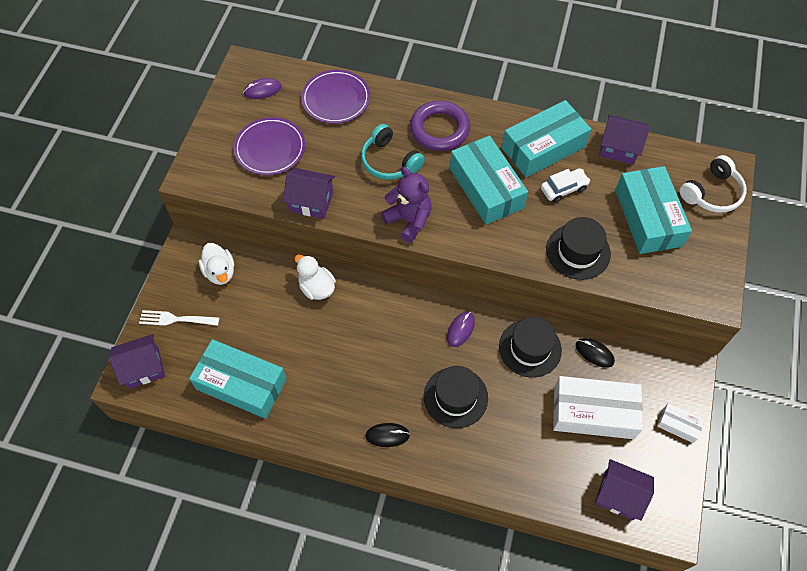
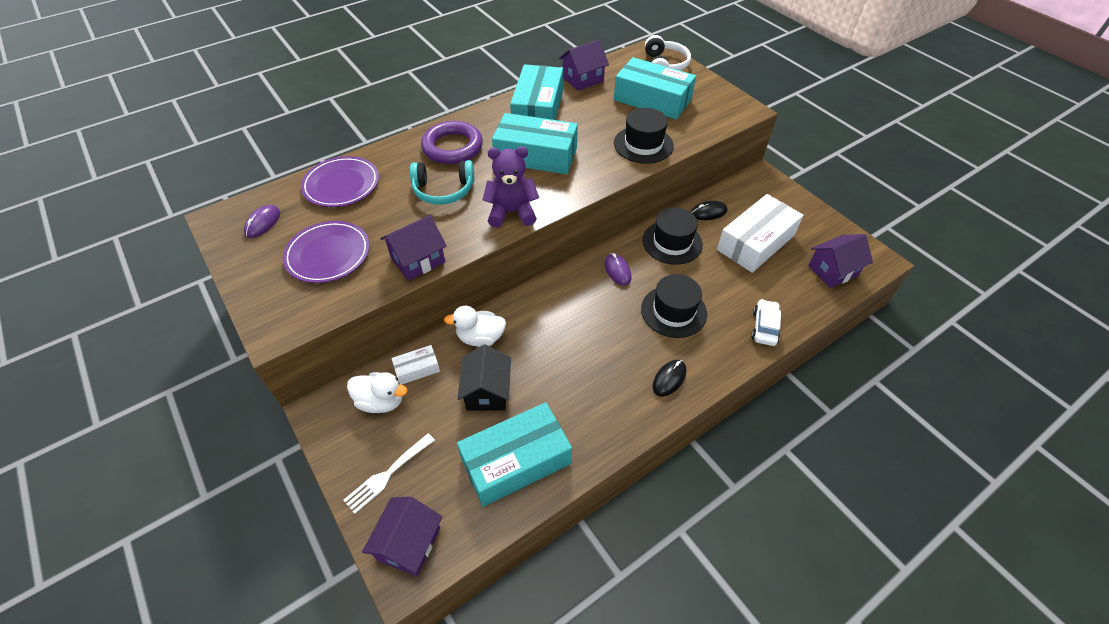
camera: 50 degrees left, 10 degrees down
white car [541,168,590,203] -> white car moved to [751,299,781,346]
white box [657,403,705,443] -> white box moved to [392,345,440,385]
none -> black house [457,344,511,411]

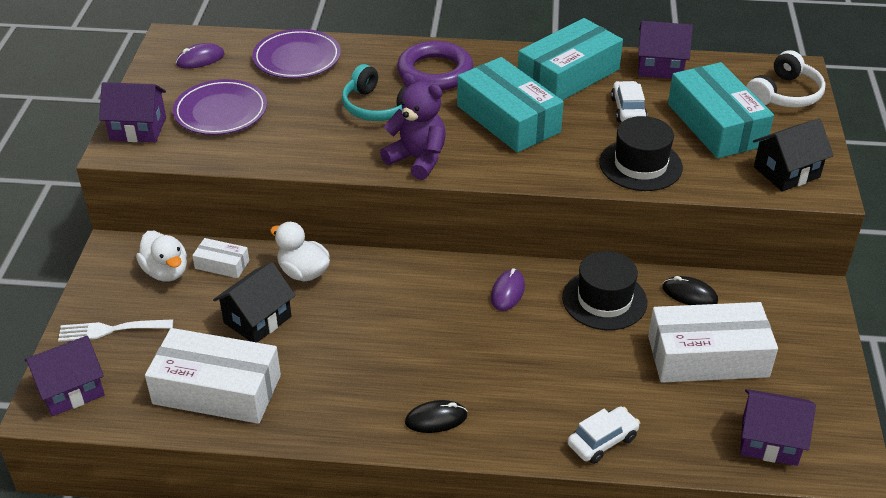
camera: 40 degrees right, 10 degrees down
purple house [380,215,447,281] -> purple house moved to [99,82,166,142]
turquoise box [457,402,572,507] -> white box [145,328,281,424]
black hat [641,274,707,338] -> none
none -> white car [611,81,648,122]
none -> black house [753,118,834,192]

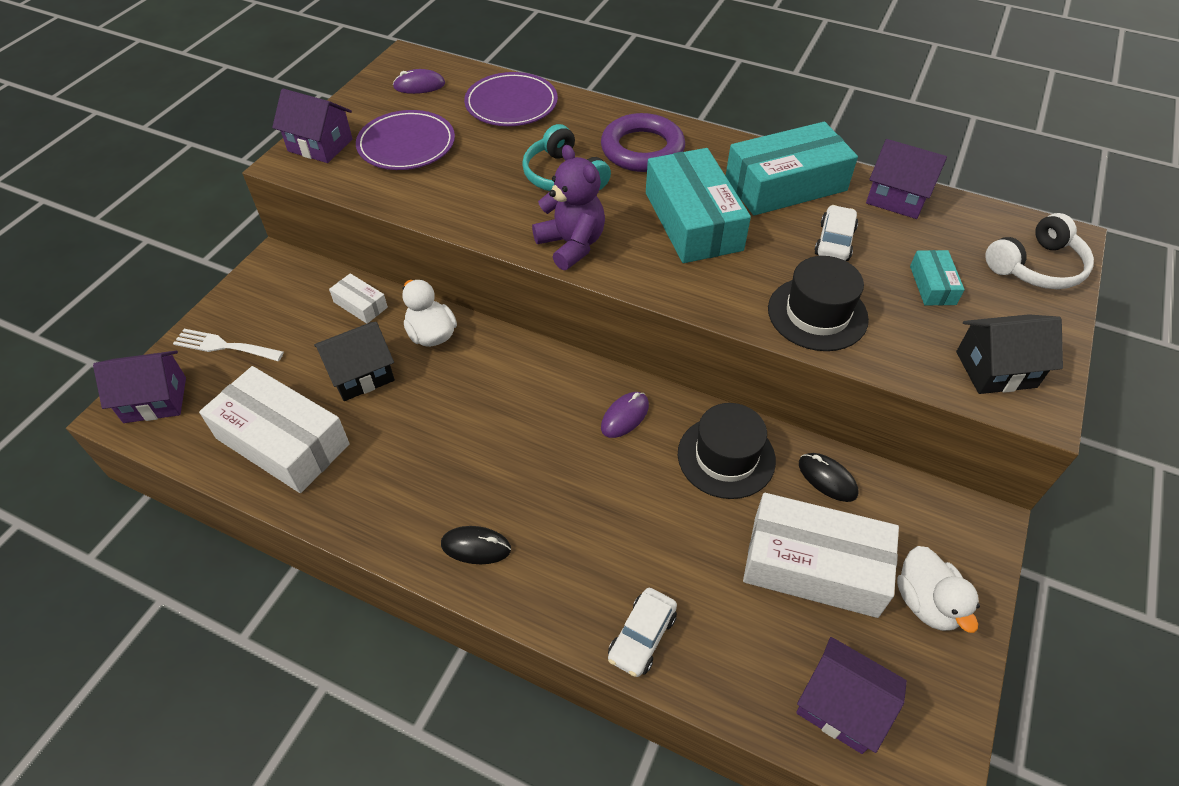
camera: 20 degrees right, 10 degrees up
white duck [136,231,187,282] -> white duck moved to [897,546,980,633]
white car [568,407,640,464] -> white car turned 135 degrees clockwise [608,588,677,677]
turquoise box [668,62,774,158] -> turquoise box [910,250,965,305], size x0.47

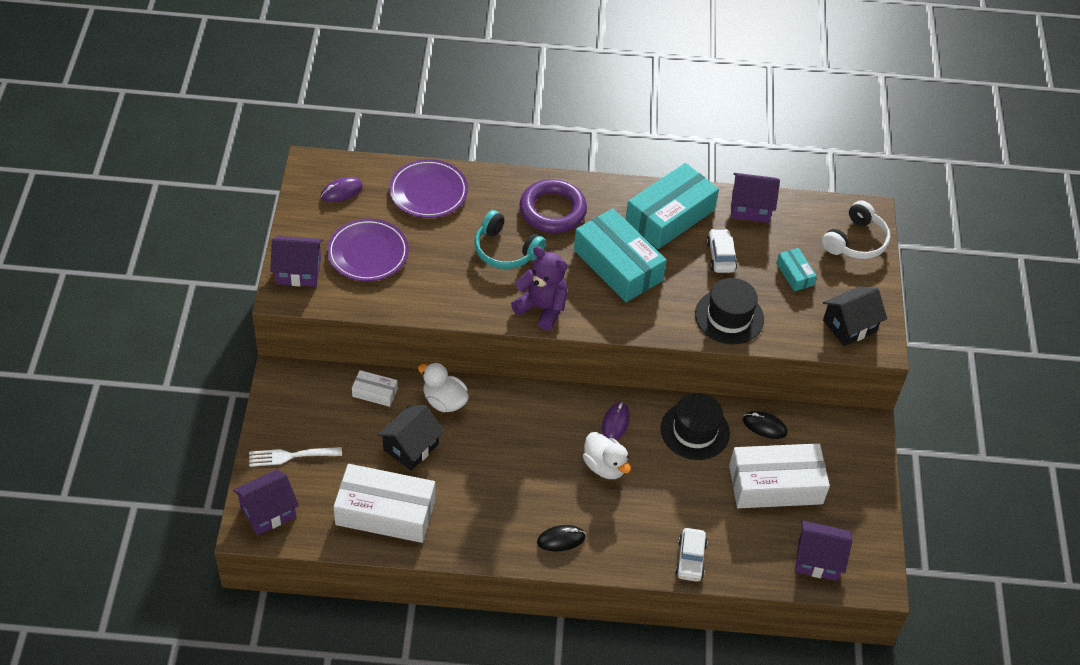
camera: 25 degrees left, 0 degrees up
white duck [897,546,980,633] -> white duck moved to [583,432,631,479]

